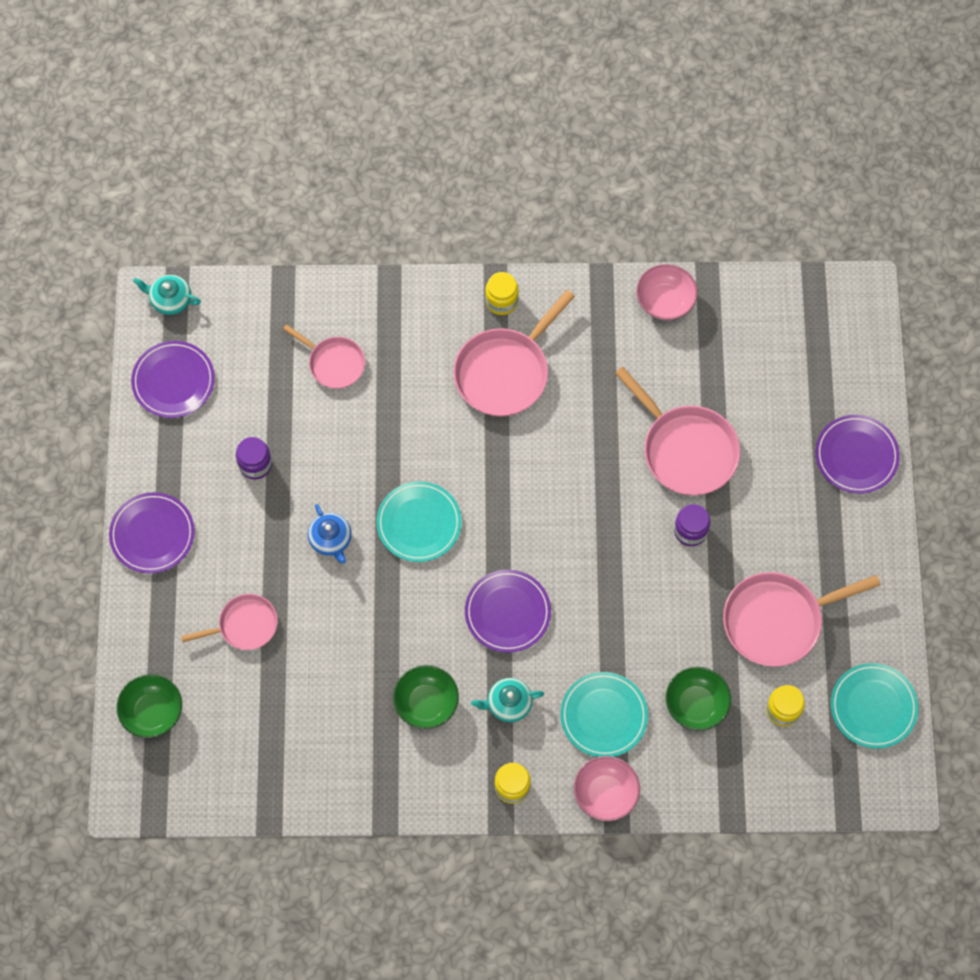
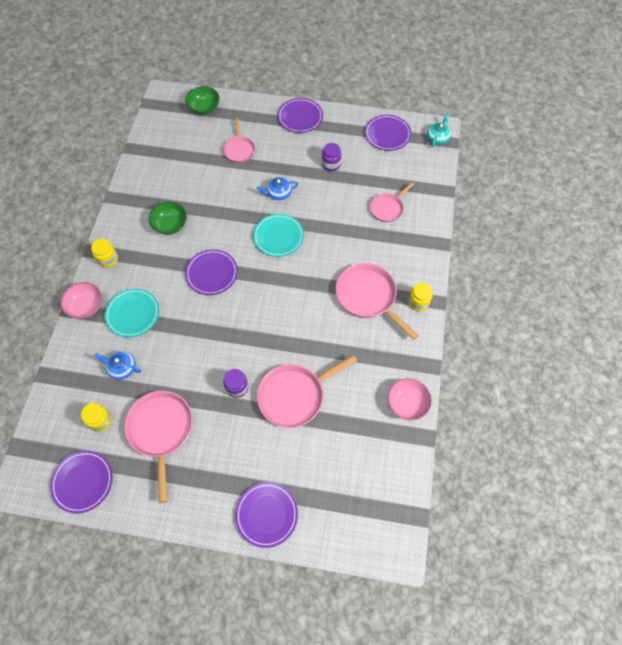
camera: 100 degrees right, 5 degrees down
turquoise teapot [471,678,544,722] -> none
green bowl [666,667,731,731] -> blue teapot [95,351,141,379]
turquoise plate [831,663,919,749] -> purple plate [50,451,113,514]

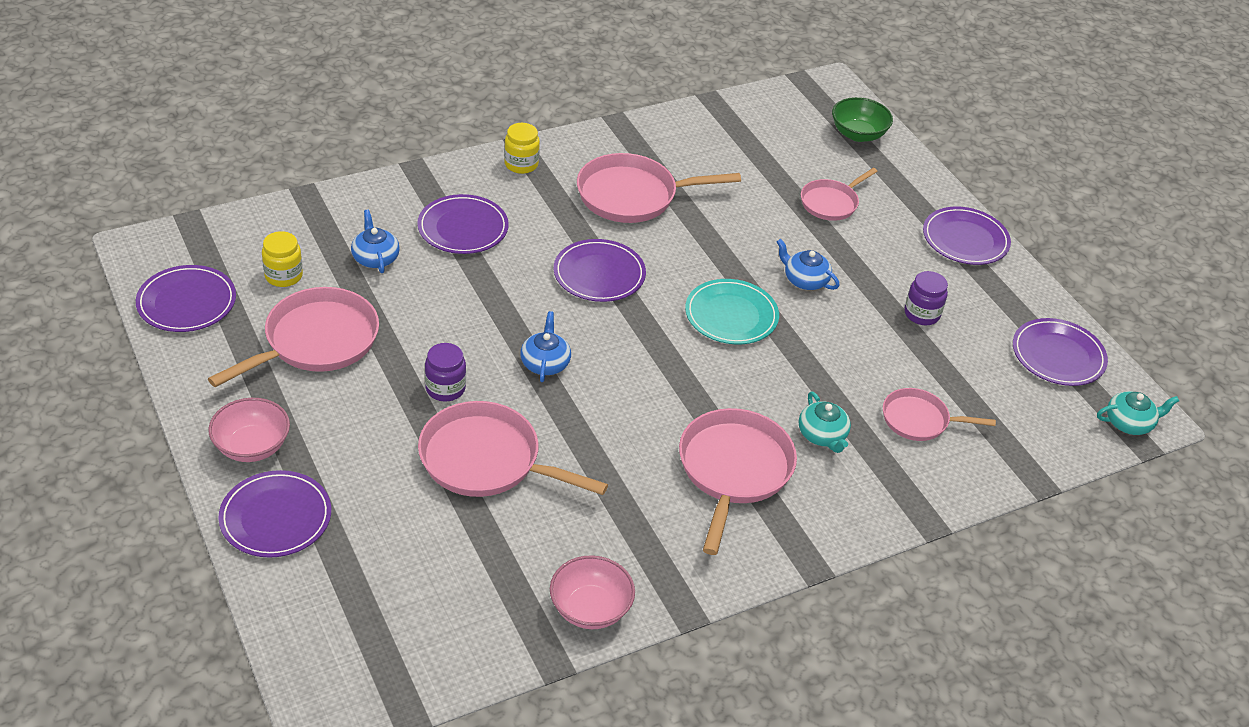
camera: 50 degrees right, 20 degrees down
pink bowl [61,282,102,319] -> pink bowl moved to [208,398,290,462]
turquoise plate [105,289,159,338] -> purple plate [417,194,509,254]
green bowl [148,202,187,235] -> pink pan [577,153,741,223]
yellow jar [408,283,433,312] -> none
none -> blue teapot [520,311,571,382]
none -> turquoise teapot [799,391,851,453]

